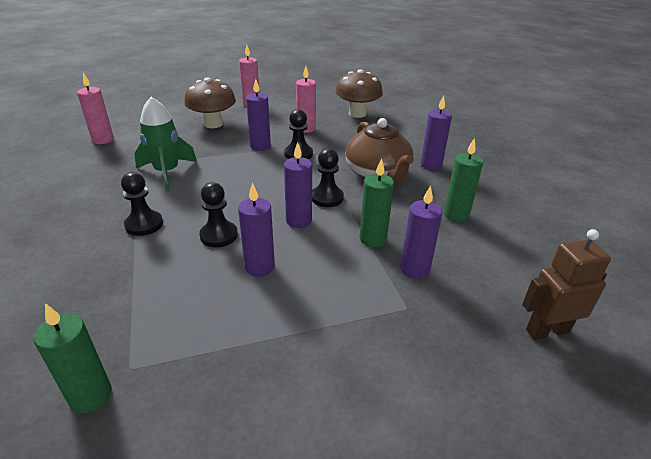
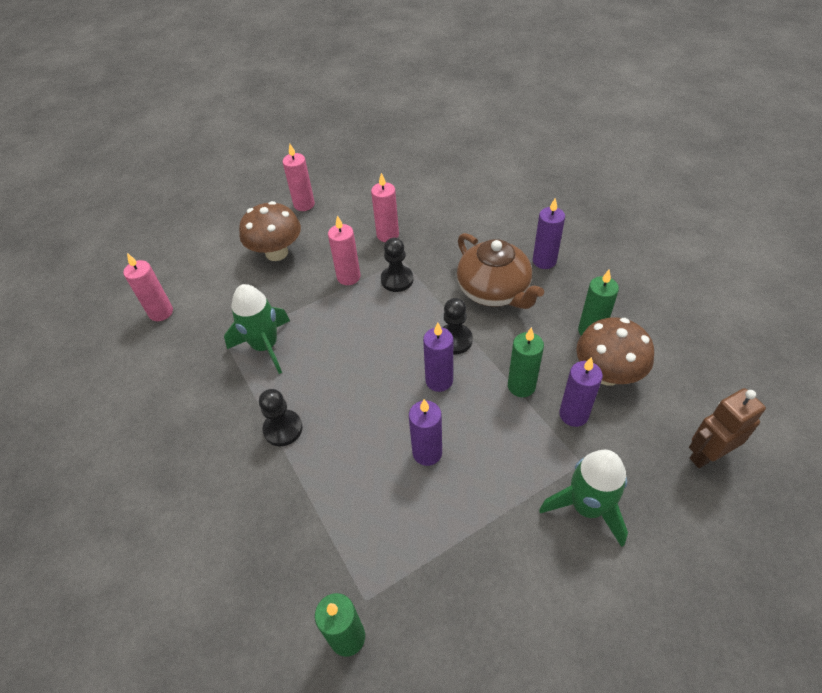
camera: 10 degrees left, 15 degrees up
black pawn [199,182,238,247] -> none
purple candle [246,79,271,150] -> pink candle [328,215,361,285]
brown mushroom [335,69,383,118] -> brown mushroom moved to [576,317,654,386]
none -> green rocket [539,450,628,547]

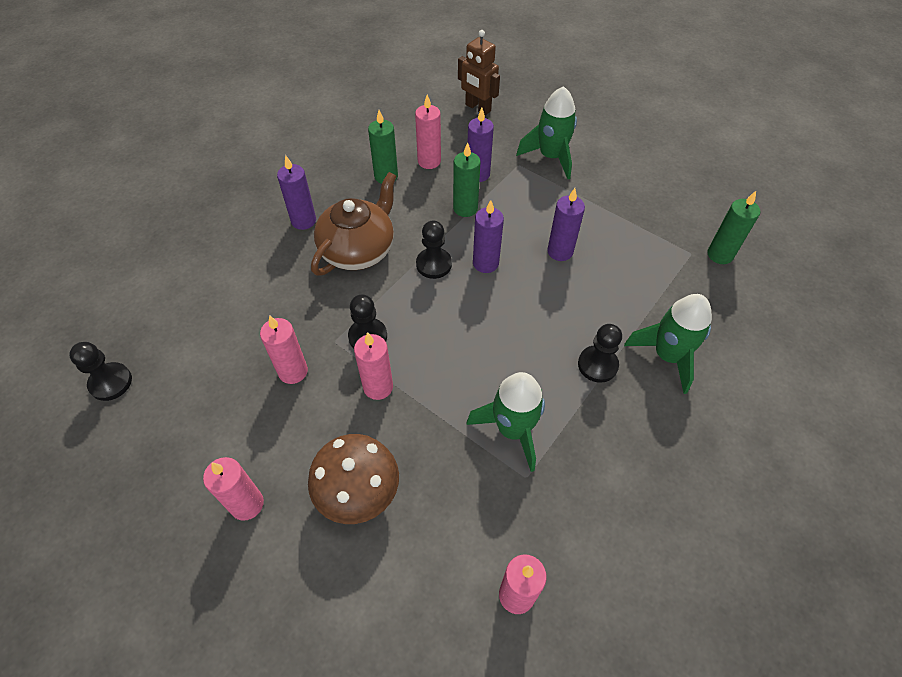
camera: 115 degrees left, 5 degrees up
brown mushroom [576,317,654,386] -> pink candle [415,94,441,169]
none -> black pawn [69,342,132,401]
none -> green rocket [624,294,712,394]

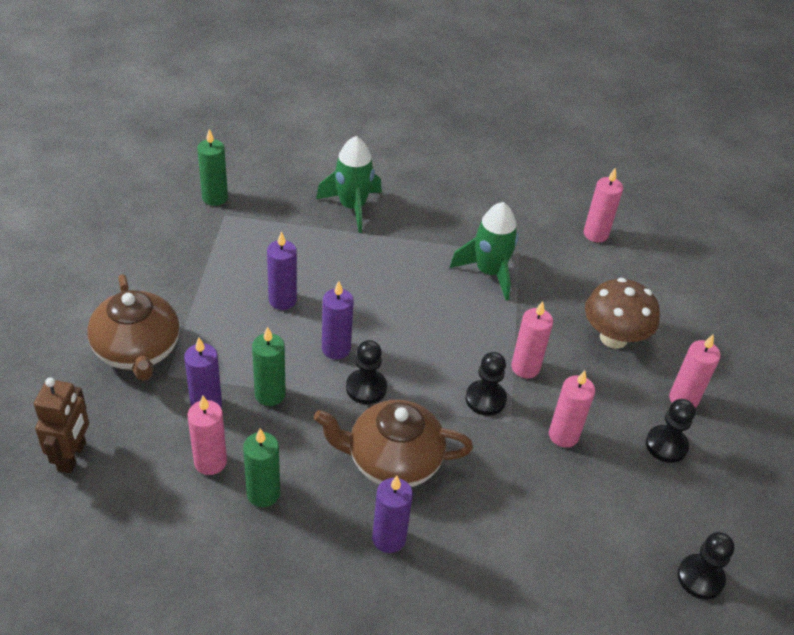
camera: 125 degrees left, 10 degrees down
green rocket [516,86,577,179] -> brown teapot [87,274,180,381]
black pawn [578,324,622,383] -> black pawn moved to [646,399,695,463]

